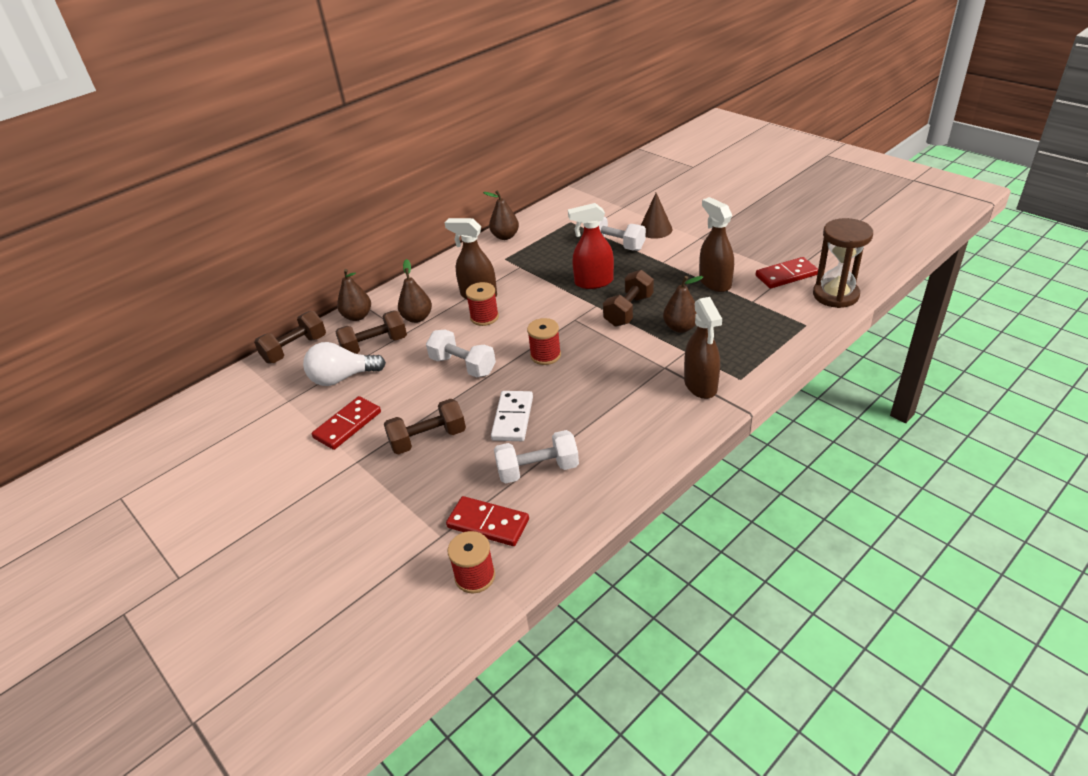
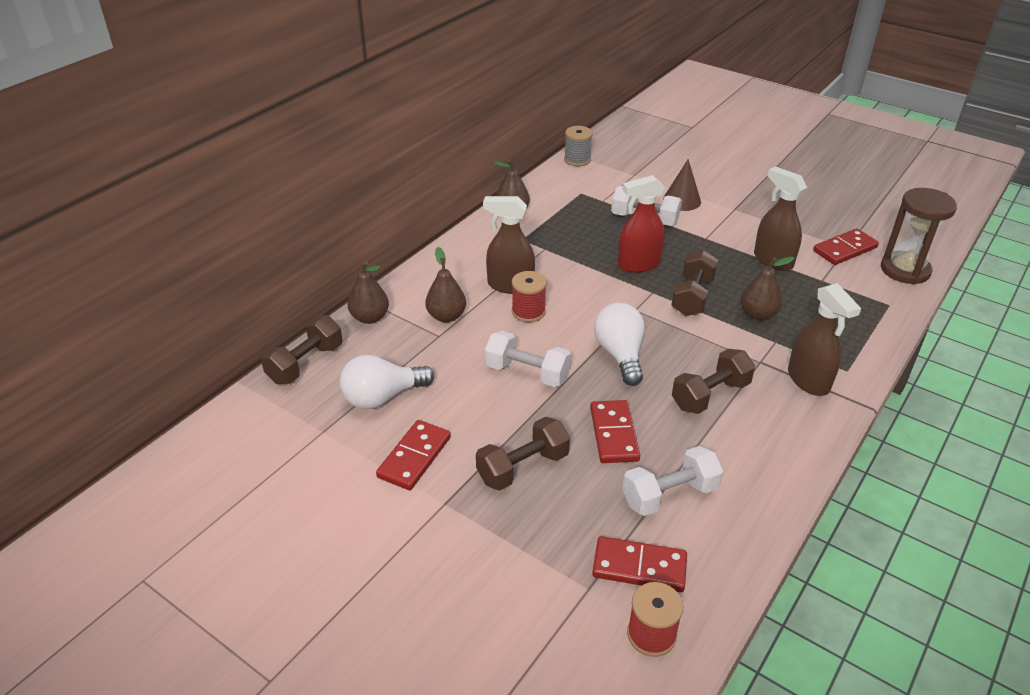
camera: 15 degrees left, 0 degrees up
brown dumbbell [335,310,407,354] -> brown dumbbell moved to [672,349,755,414]
white domino [491,391,533,441] -> red domino [590,400,640,463]
red spool [527,318,561,365] -> white light bulb [594,303,645,386]
none -> grey spool [564,126,593,166]

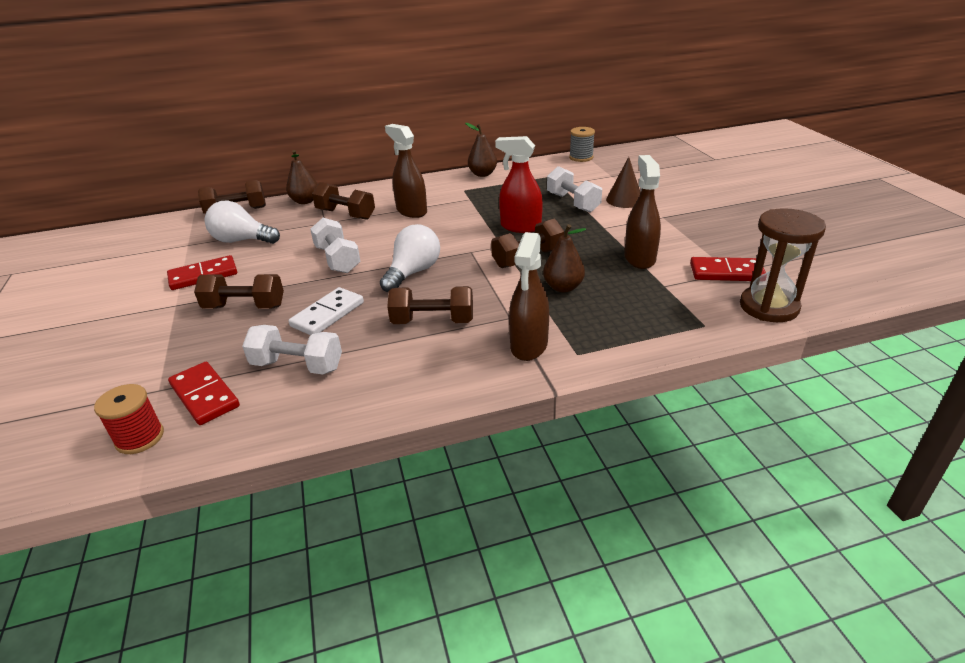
camera: 40 degrees right, 5 degrees down
brown pear [425,247,466,322] -> brown dumbbell [312,182,375,220]
red spool [512,271,547,323] -> none
red domino [590,400,640,463] -> white domino [288,287,364,335]

